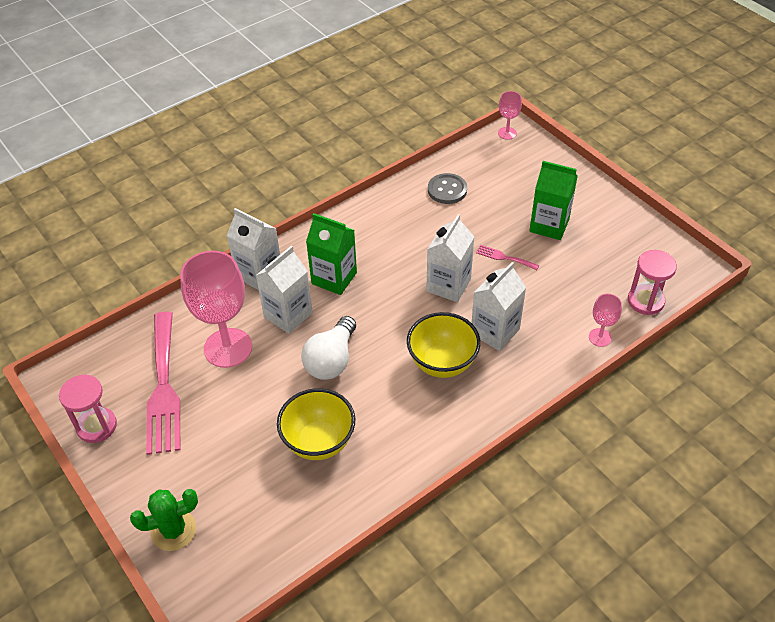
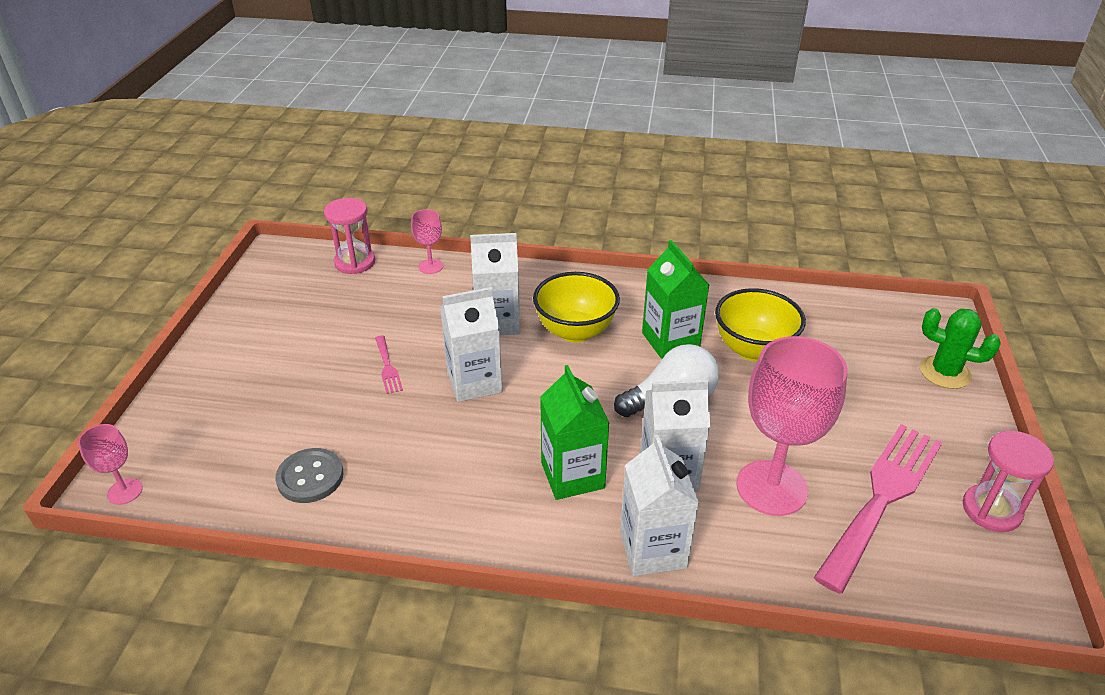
camera: 135 degrees left, 10 degrees down
green carton [529,161,578,240] -> green carton moved to [642,240,709,359]

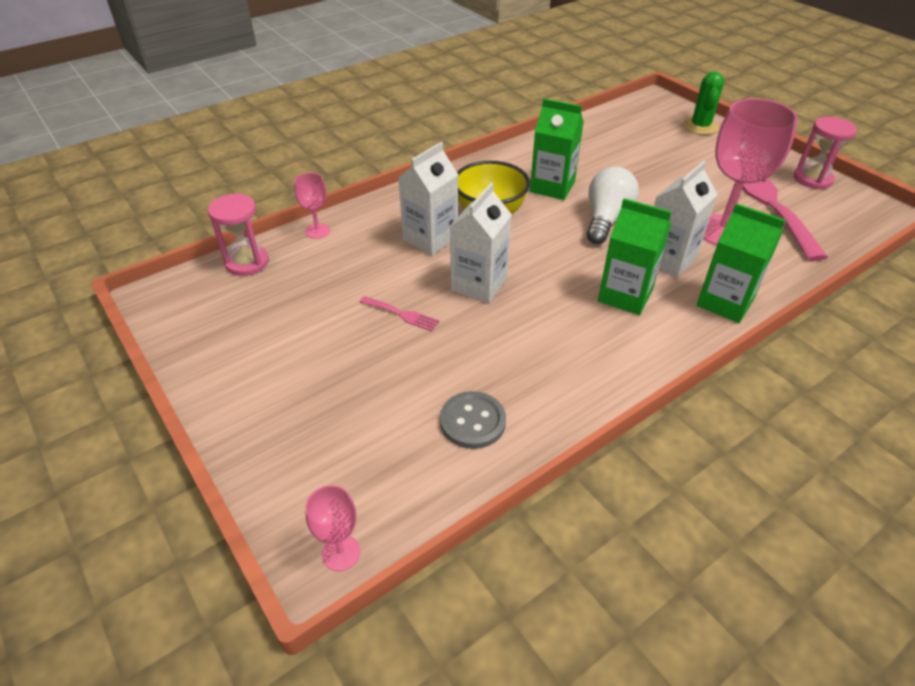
camera: 45 degrees left, 5 degrees up
white carton [620,435,699,576] -> green carton [697,203,785,323]
yellow bowl [715,288,806,361] -> none
green cactus [920,308,1001,389] -> green cactus turned 60 degrees counterclockwise [683,72,724,135]

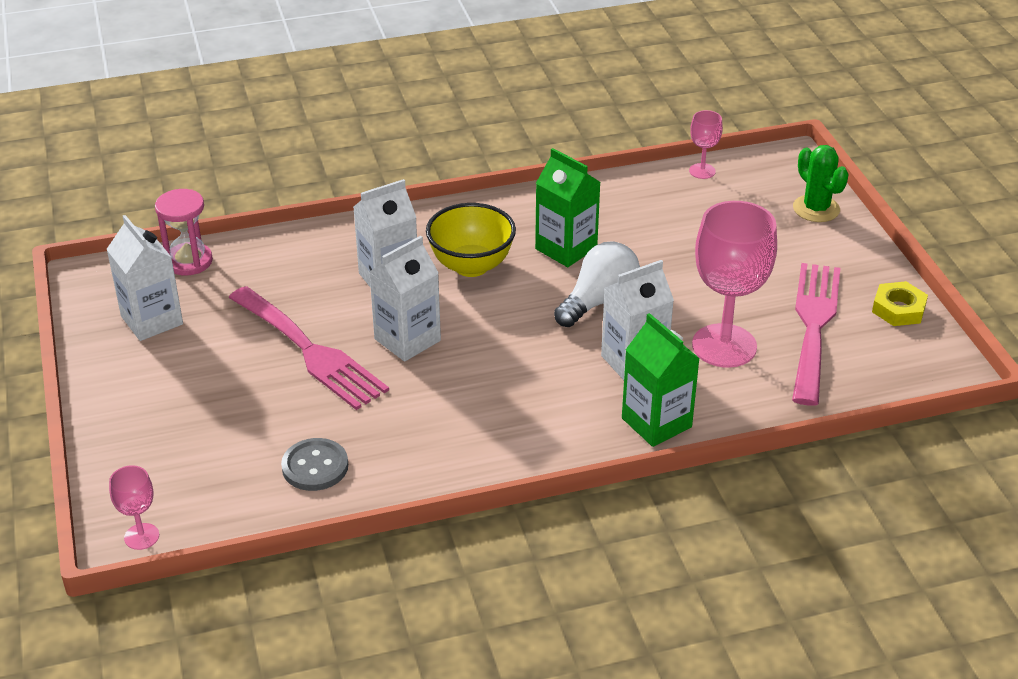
camera: 20 degrees right, 5 degrees down
pink goblet [294,173,330,239] -> pink goblet moved to [689,110,723,179]
pink fork [360,296,440,332] -> pink fork [229,286,389,410], size x2.39
green carton [598,198,672,315] -> none
green cactus [683,72,724,135] -> green cactus turned 60 degrees counterclockwise [793,145,849,222]
pink hourglass [794,117,857,189] -> yellow nut [872,281,928,326]
none -> white carton [106,215,183,341]

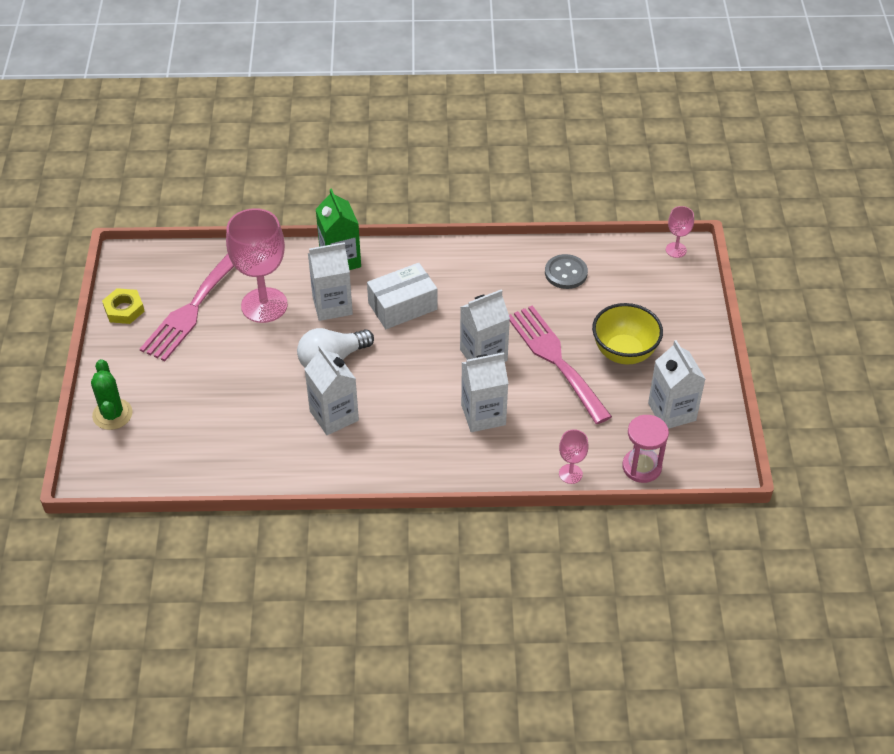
camera: 165 degrees left, 10 degrees up
yellow bowl [426,203,516,277] -> yellow bowl moved to [592,303,663,364]
green carton [535,148,601,267] -> white carton [305,345,359,435]
pink goblet [689,110,723,179] -> pink goblet moved to [559,429,588,484]
none -> white box [367,263,438,329]

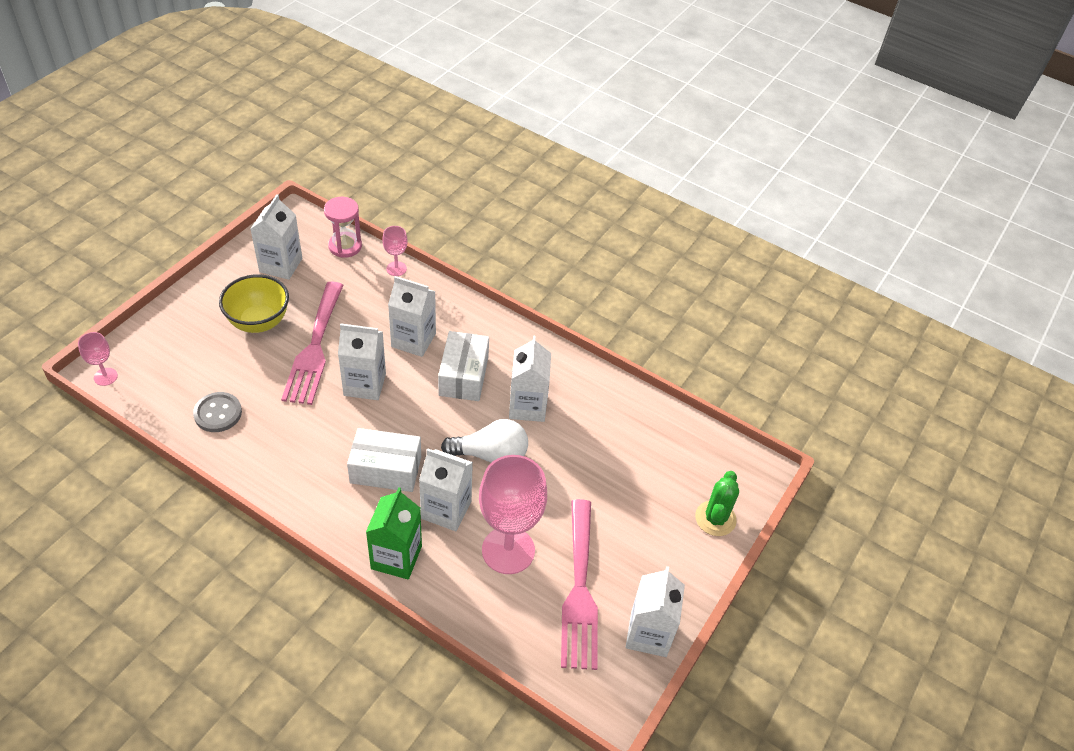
camera: 150 degrees left, 0 degrees up
yellow nut [102,288,145,324] -> white carton [626,566,685,657]
pink fork [140,254,234,361] -> pink fork turned 120 degrees clockwise [561,499,598,670]
none -> white box [438,331,489,401]

